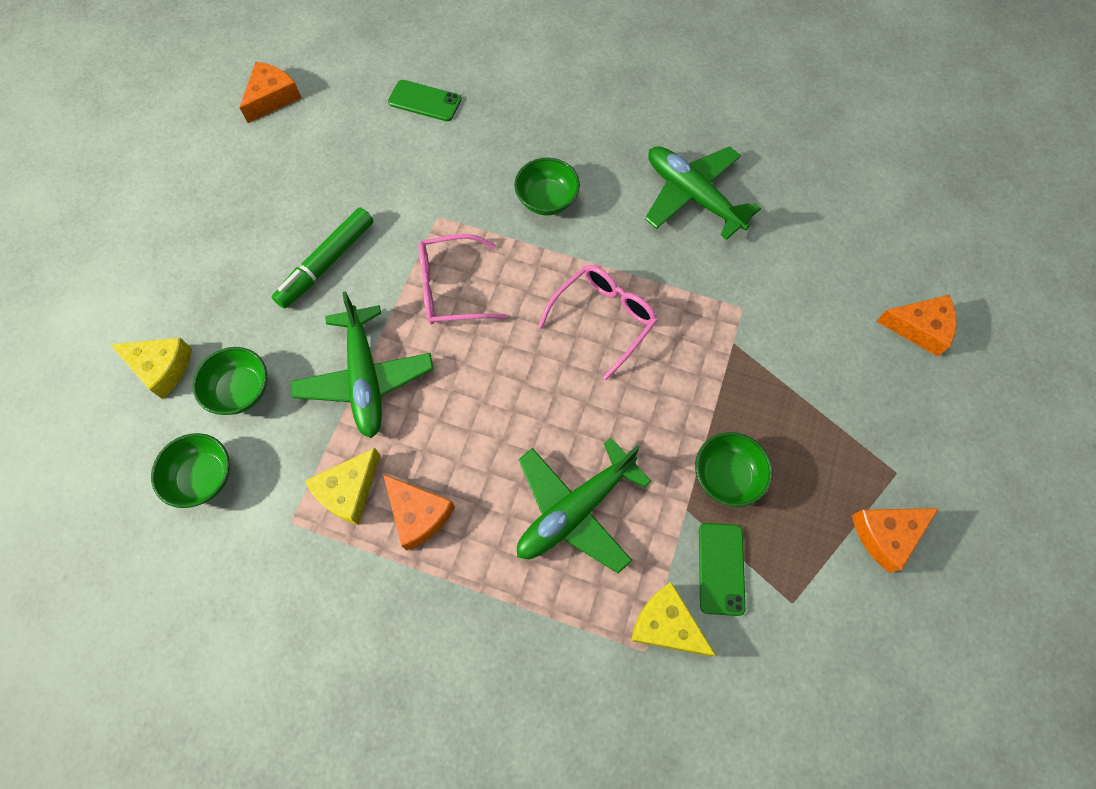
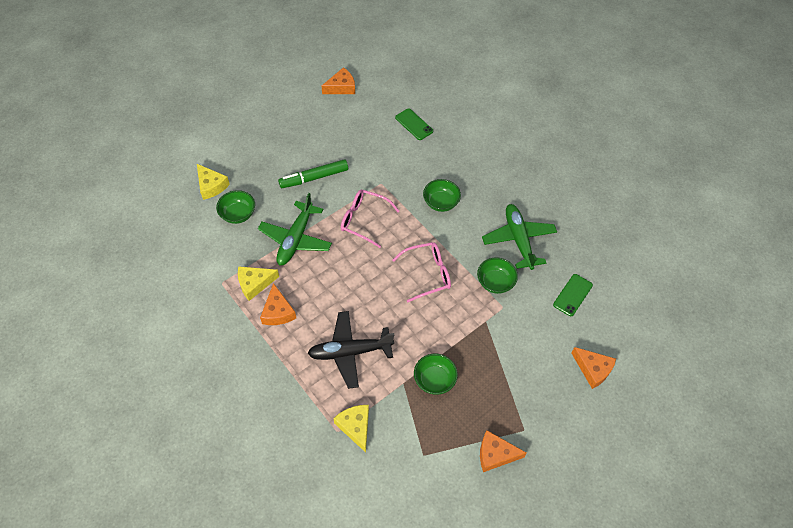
camera: 30 degrees right, 10 degrees down
green bowl [151,433,230,508] -> green bowl moved to [477,257,518,294]
green plane [517,438,651,573] -> black plane [307,311,394,389]
green phone [699,523,746,616] -> green phone moved to [553,274,593,316]

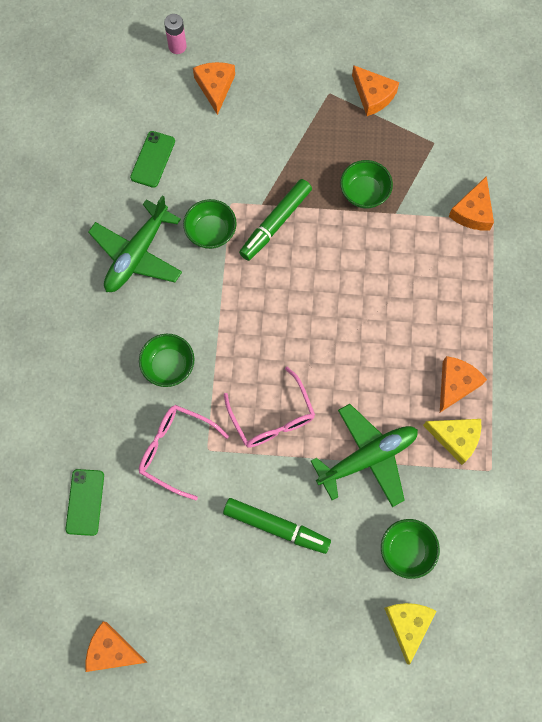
camera: 135 degrees left, 15 degrees up
black plane [307,311,394,389] -> none
yellow cheese [333,405,369,452] -> orange cheese [448,176,494,230]
pink glasses [392,242,451,302] -> pink glasses moved to [139,405,229,500]
green phone [553,274,593,316] -> green phone turned 60 degrees counterclockwise [130,131,175,188]
none -> pink battery [164,14,187,54]
none -> green marker [239,179,312,261]

